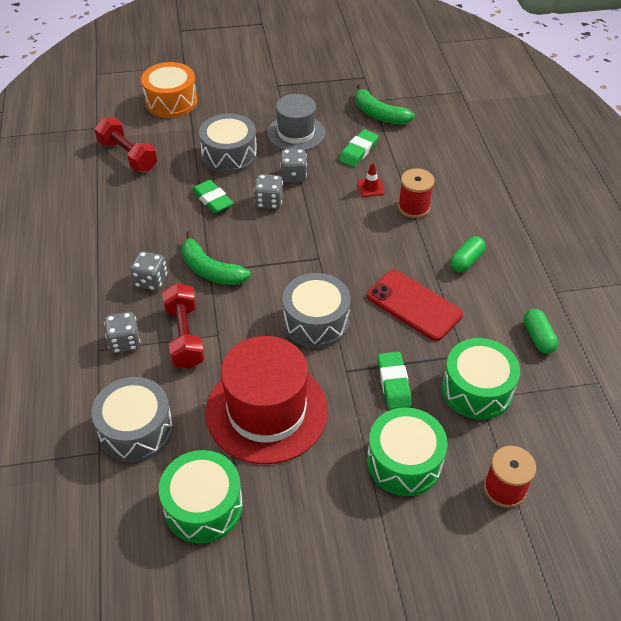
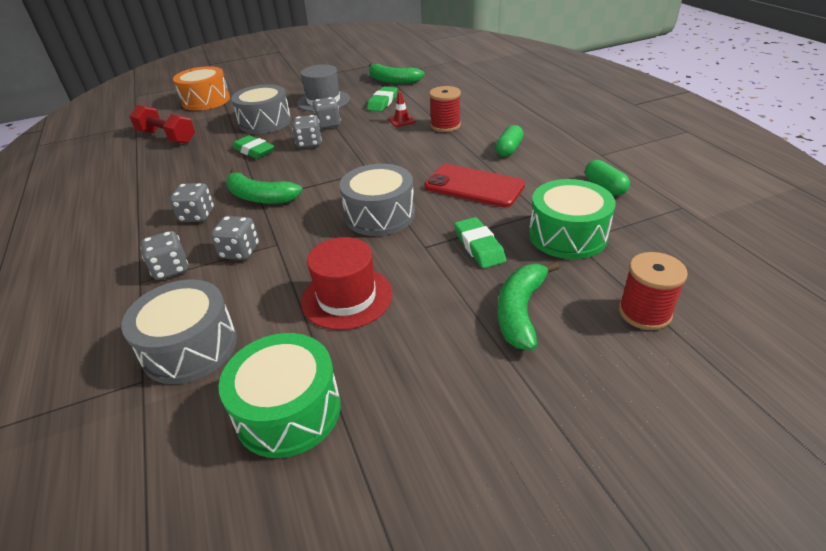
camera: 10 degrees left, 10 degrees down
red dumbbell [162,283,205,369] -> grey dice [211,216,259,260]
red hat [206,336,328,464] -> red hat [301,237,392,330], size x0.64
green drum [367,407,447,496] -> green banana [497,261,560,350]

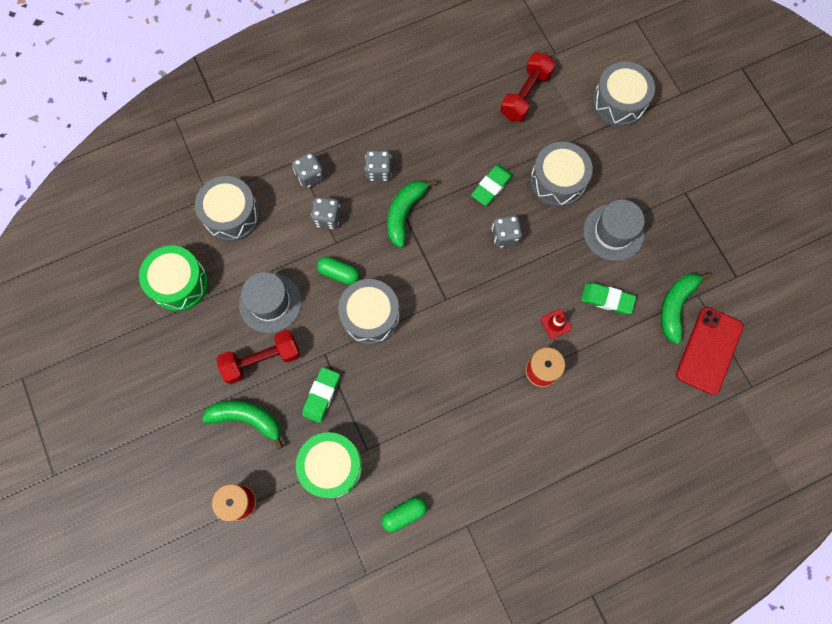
camera: 85 degrees right, 35 degrees up
orange drum [173,66,230,111] -> grey drum [592,62,655,127]
red hat [301,237,392,330] -> grey hat [239,272,302,333]
grey dice [312,97,341,129] -> none
red phone [424,164,525,207] -> red phone moved to [676,307,743,395]
green eraser [454,217,506,268] -> green eraser turned 45 degrees counterclockwise [302,367,340,423]
green capsule [496,125,524,157] -> green capsule moved to [317,257,359,285]
none -> red dumbbell [216,330,300,384]

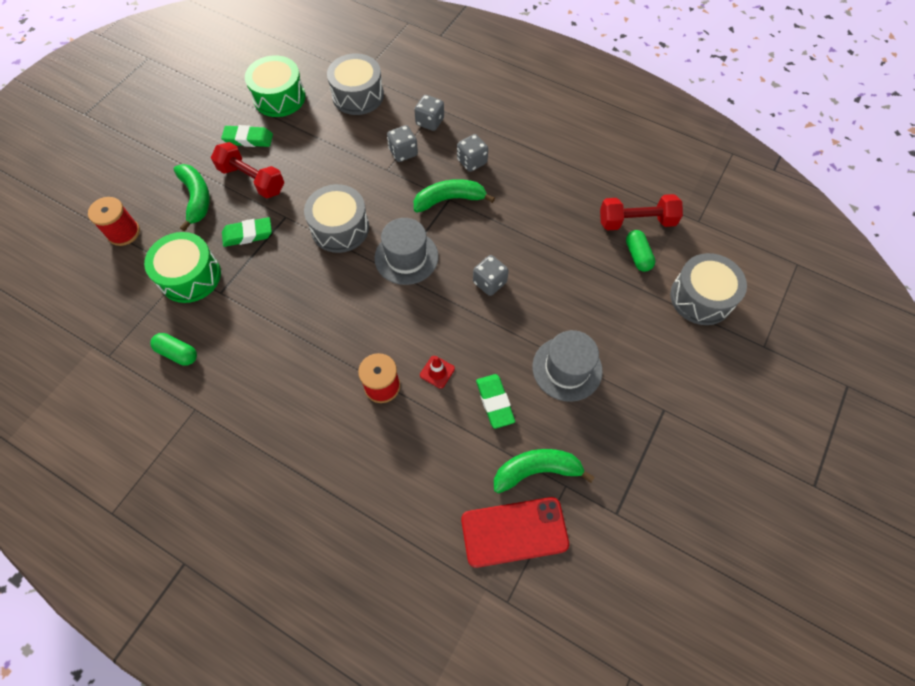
camera: 55 degrees right, 10 degrees down
grey hat [239,272,302,333] -> grey hat moved to [374,218,439,285]
green capsule [317,257,359,285] -> green capsule moved to [626,230,655,272]
green eraser [471,164,513,206] -> green eraser moved to [221,125,273,147]
grey drum [530,142,593,207] -> none

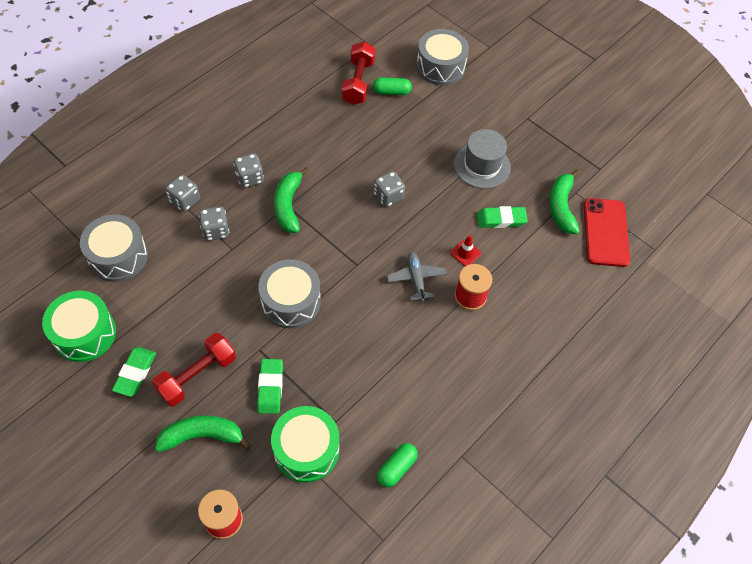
camera: 80 degrees left, 5 degrees down
grey hat [374,218,439,285] -> none
none -> grey plane [387,252,446,302]

